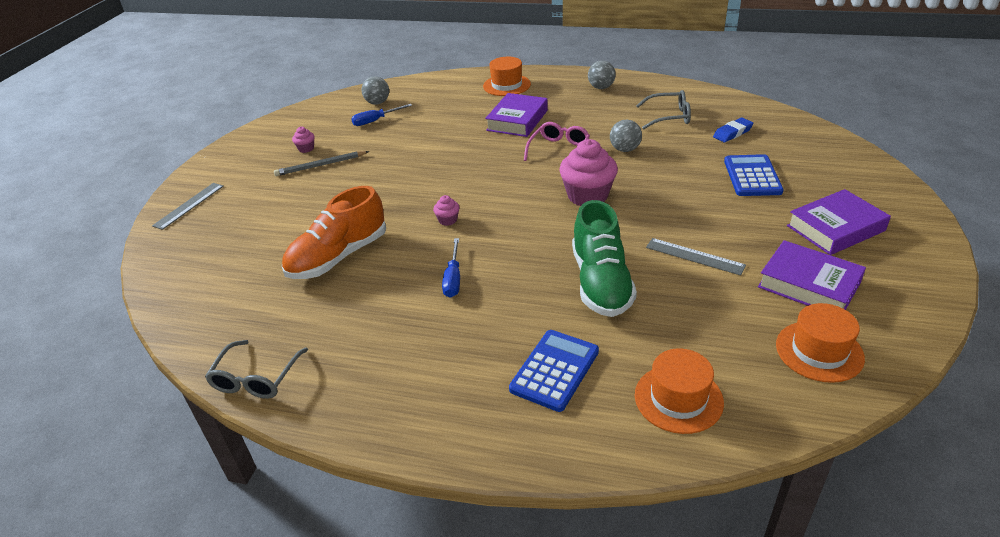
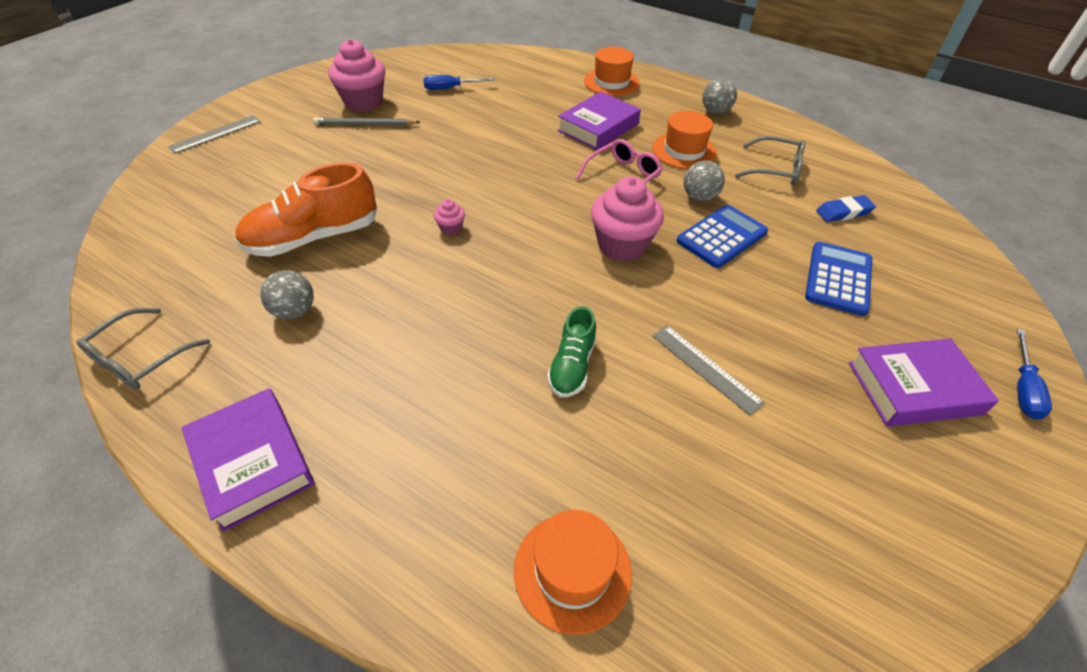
camera: 15 degrees right, 10 degrees up
pink cupcake [292,127,315,153] -> pink cupcake [329,39,386,112], size x2.22
grey ball [362,76,389,105] -> grey ball moved to [260,270,314,320]
blue screwdriver [442,238,460,298] -> blue screwdriver moved to [1017,329,1052,419]
blue calculator [509,330,599,412] -> blue calculator moved to [677,205,768,268]
green shoe [572,200,637,317] -> green shoe [547,306,596,397], size x0.57
purple book [758,240,866,310] -> purple book moved to [181,388,315,532]
orange hat [776,303,865,383] -> orange hat moved to [652,111,717,169]

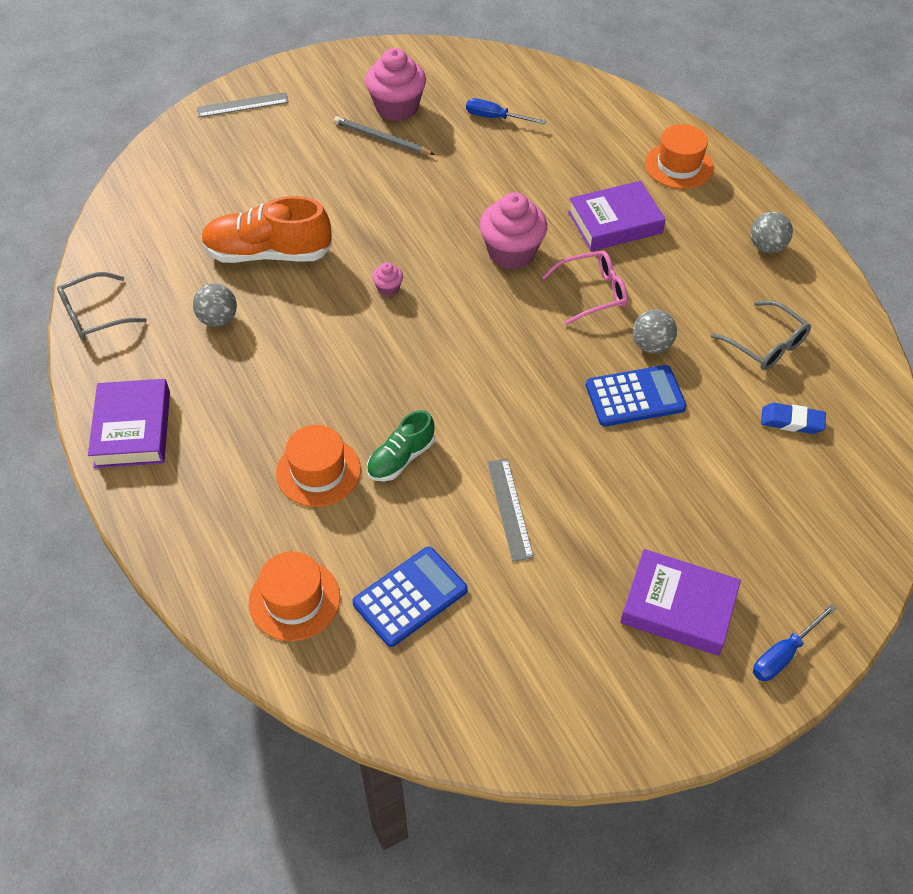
camera: 30 degrees right, 5 degrees up
pink cupcake [591,176,664,261] -> pink cupcake moved to [479,192,547,270]
orange hat [652,111,717,169] -> orange hat moved to [276,425,361,507]
blue calculator [805,242,872,316] -> blue calculator moved to [353,547,467,647]

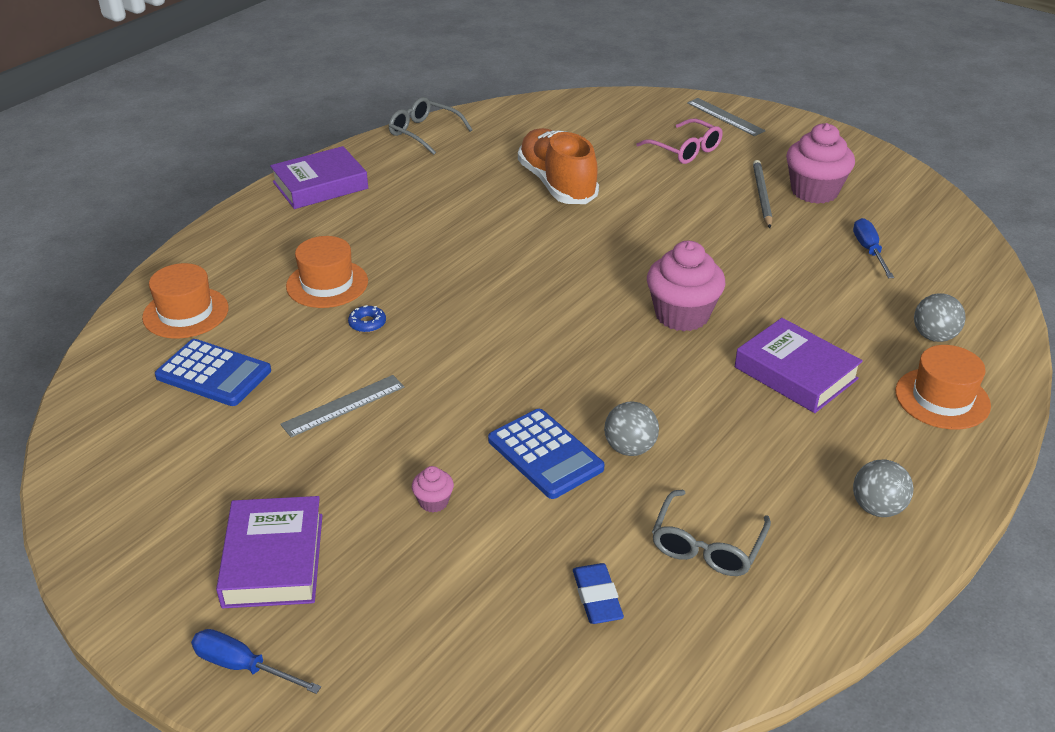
camera: 65 degrees right, 15 degrees down
grey ball [193,284,237,327] -> grey ball moved to [914,293,965,342]
green shoe [367,410,435,481] -> blue donut [348,305,386,333]
pink cupcake [372,262,403,297] -> pink cupcake moved to [412,466,454,512]
pink glasses [542,251,628,325] -> pink glasses moved to [636,119,723,164]

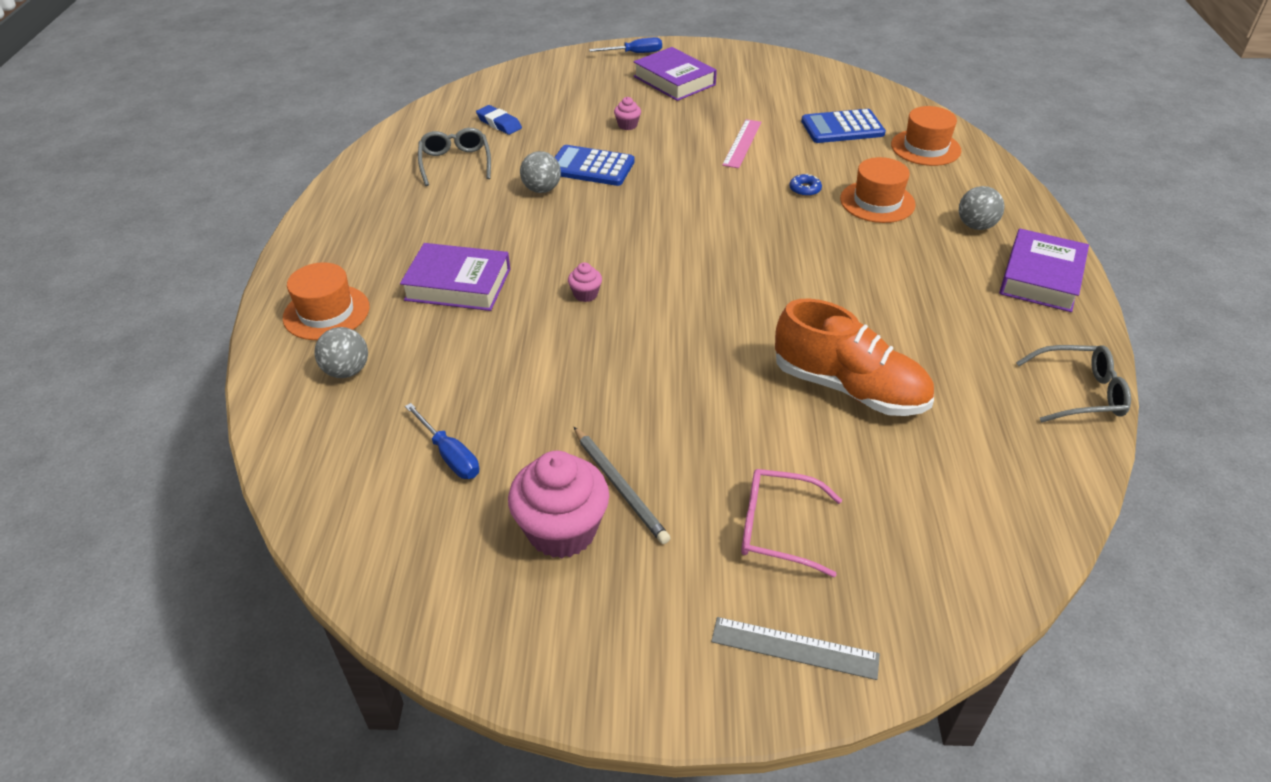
camera: 145 degrees right, 5 degrees up
grey ruler [280,375,404,438] -> pink ruler [722,119,762,168]
pink cupcake [647,241,726,331] -> pink cupcake [568,262,602,302], size x0.45
grey ball [853,459,913,517] -> grey ball moved to [959,186,1004,230]

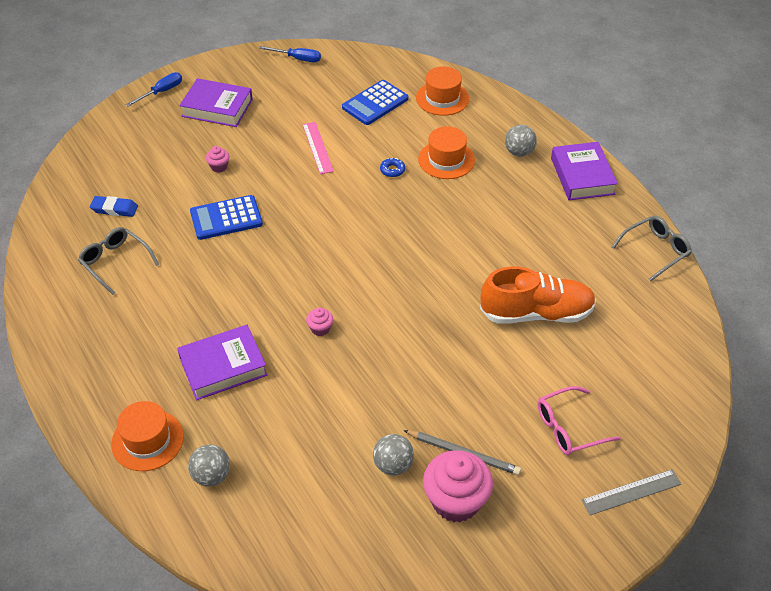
camera: 35 degrees left, 5 degrees up
blue screwdriver [405,403,479,479] -> blue screwdriver moved to [259,46,321,62]
grey ball [520,151,561,193] -> grey ball moved to [373,434,414,475]

